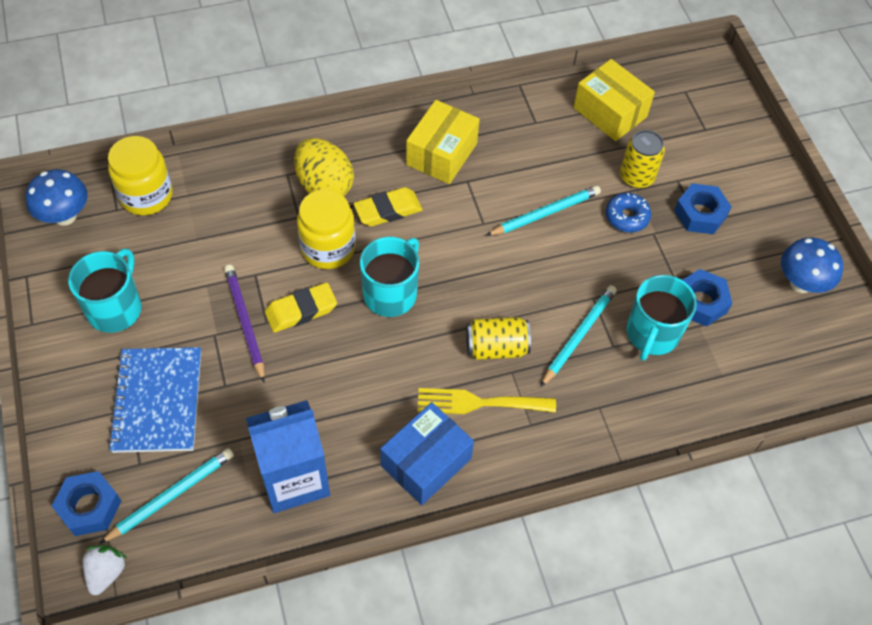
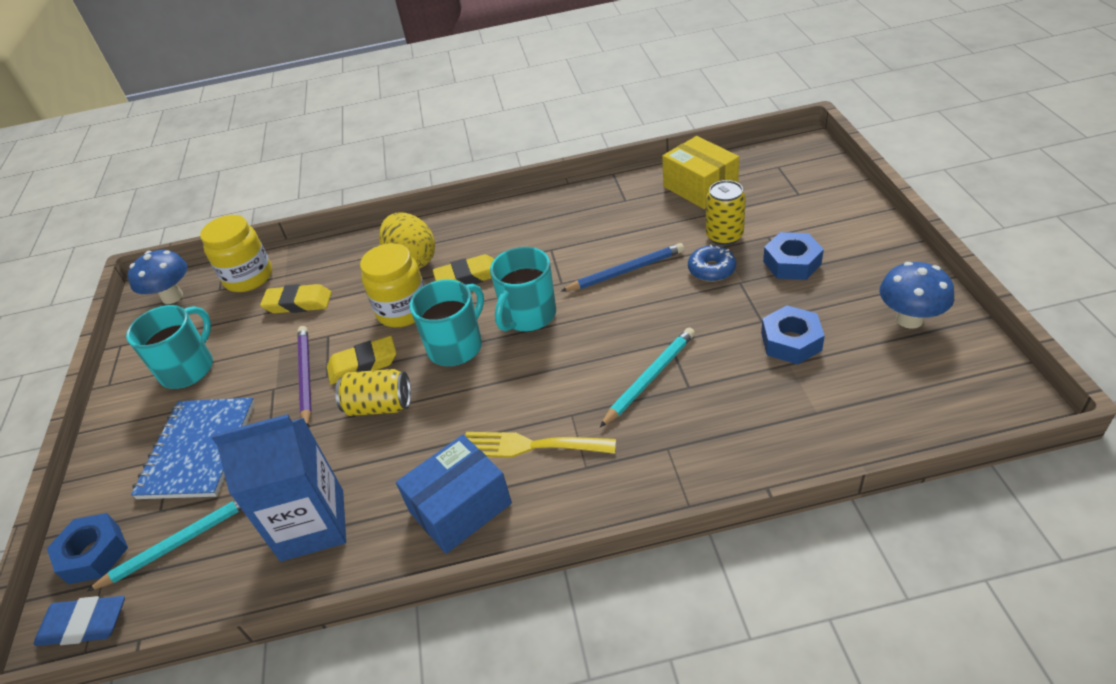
camera: 15 degrees right, 15 degrees down
white strawberry [83,545,128,595] -> blue eraser [34,596,125,646]
yellow box [406,100,480,184] -> none
yellow can [466,317,531,360] -> yellow can moved to [335,369,411,416]
turquoise pencil [486,186,601,236] -> blue pencil [561,243,684,292]
turquoise mug [627,275,697,361] -> turquoise mug moved to [490,247,556,332]
none -> yellow eraser [260,284,332,313]

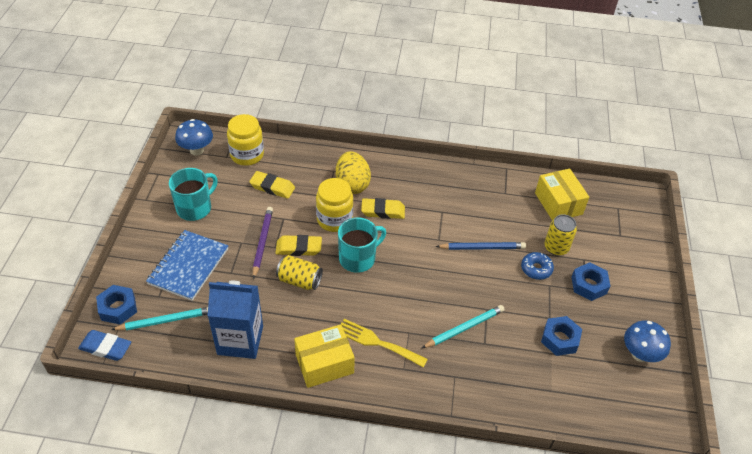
camera: 10 degrees right, 5 degrees up
blue box [396,434,512,554] -> yellow box [294,324,355,388]
turquoise mug [490,247,556,332] -> none

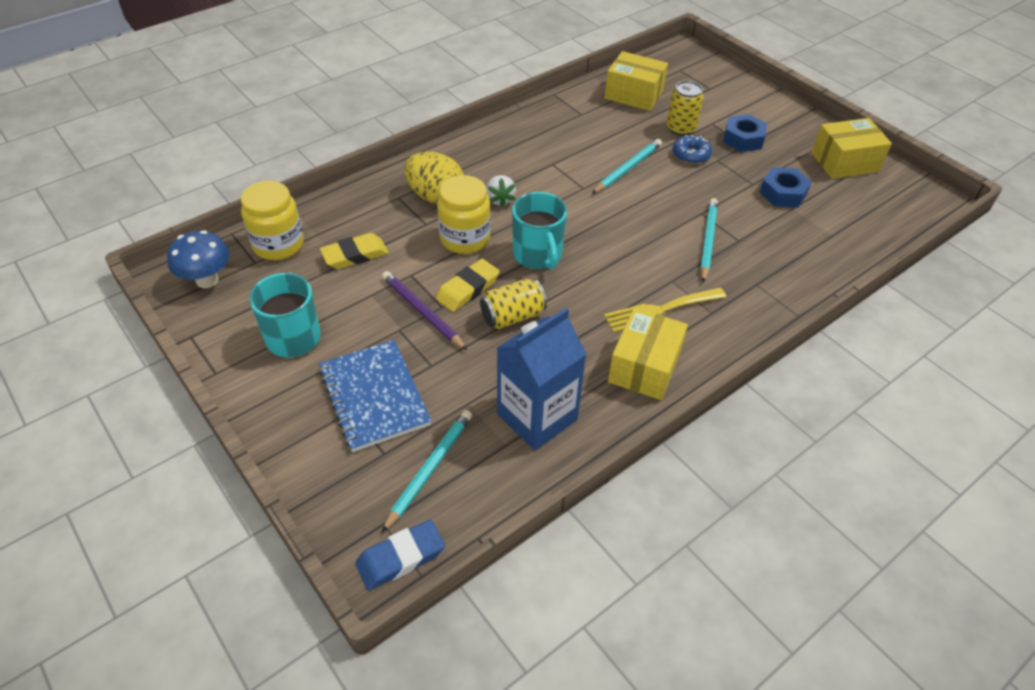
camera: 45 degrees left, 0 degrees up
blue nut [96,285,137,325] -> none
turquoise mug [338,218,386,273] -> turquoise mug turned 150 degrees clockwise [512,192,567,270]
yellow eraser [361,198,405,219] -> white strawberry [486,175,516,208]
blue pencil [436,242,526,250] -> turquoise pencil [592,139,662,194]
blue mushroom [624,320,671,362] -> yellow box [811,118,892,179]

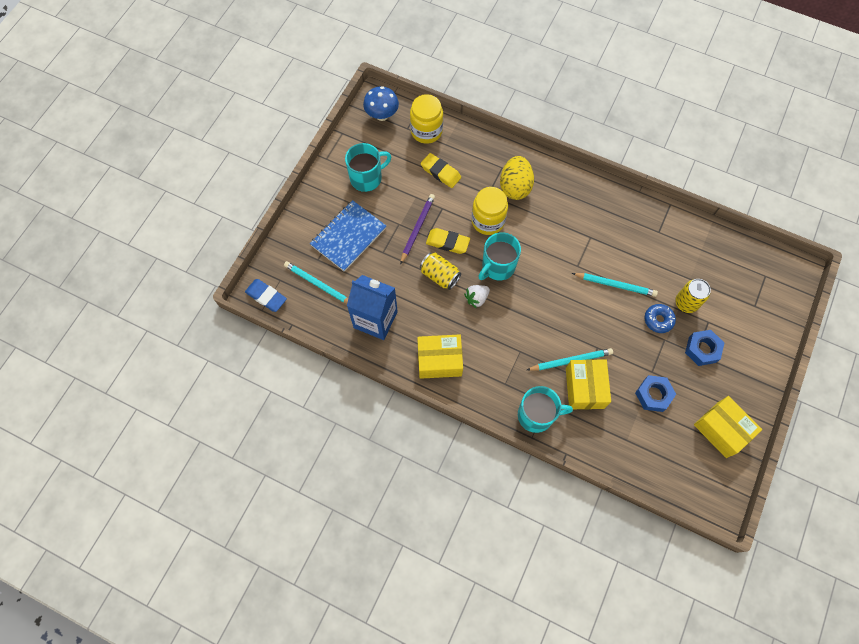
camera: 65 degrees right, 20 degrees up
turquoise pencil [381,410,472,533] -> turquoise pencil turned 150 degrees counterclockwise [284,261,348,304]
white strawberry [486,175,516,208] -> white strawberry moved to [464,285,490,309]
yellow fork [604,287,726,333] -> none
yellow box [605,51,668,111] -> yellow box moved to [566,359,611,409]
none -> turquoise mug [518,386,573,433]

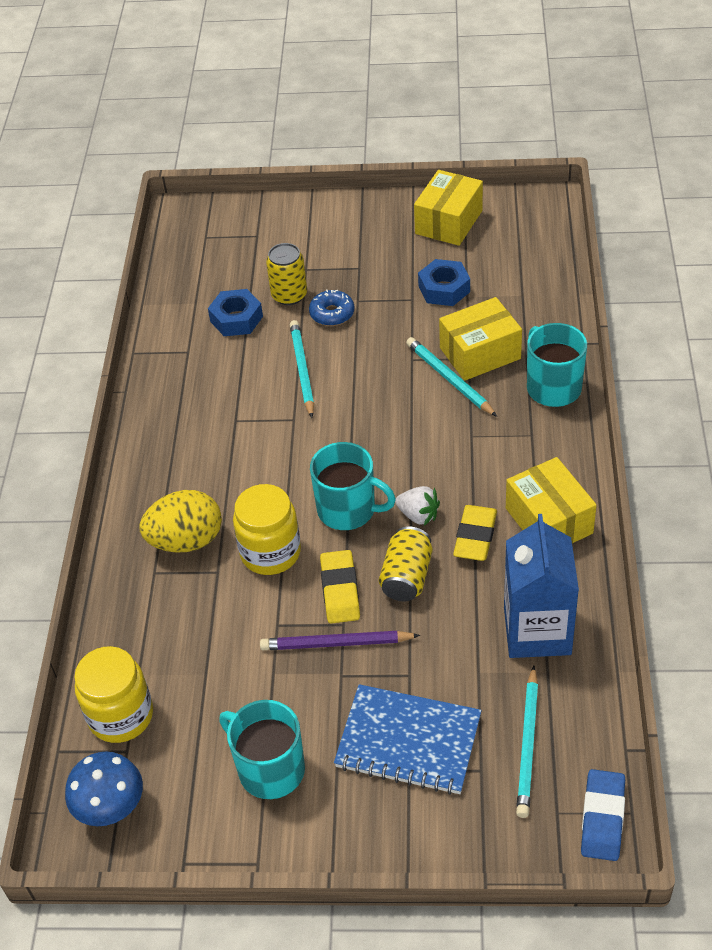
camera: 110 degrees left, 20 degrees down
yellow eraser [421,153,461,188] -> yellow eraser moved to [453,505,497,561]
blue nut [685,330,724,366] -> blue nut moved to [208,289,263,336]

